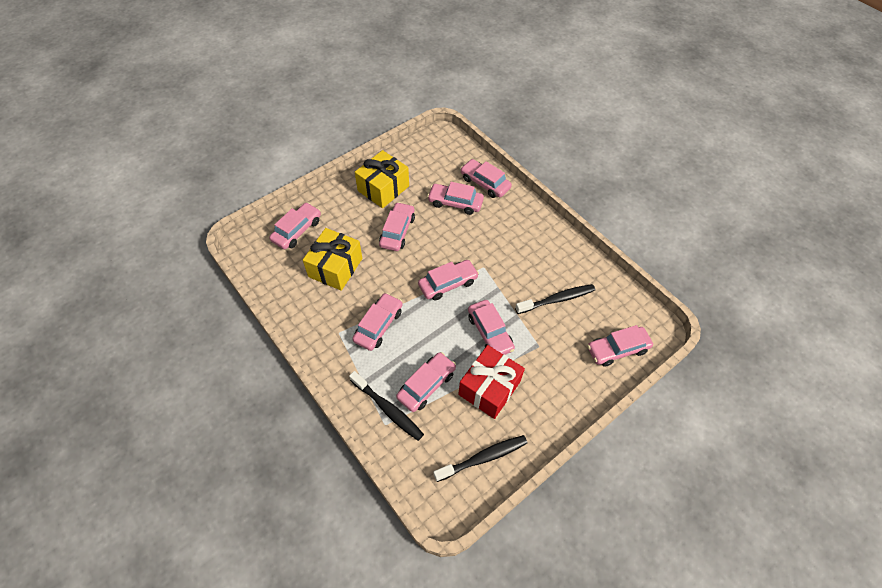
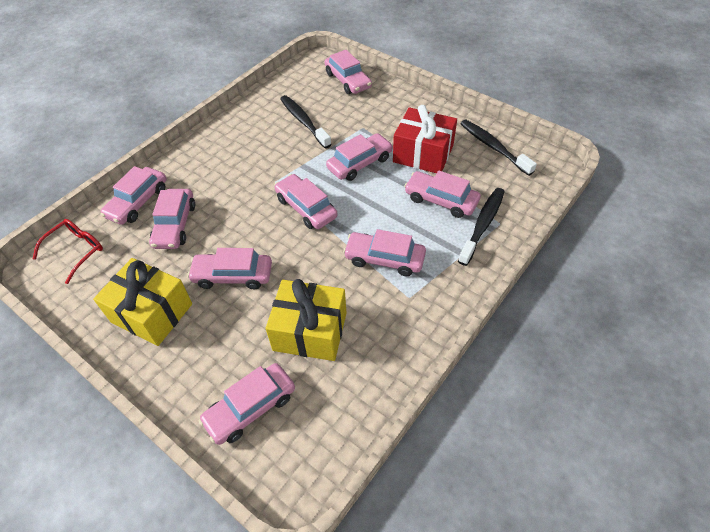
camera: 100 degrees left, 5 degrees down
pink car [269,203,321,249] -> pink car turned 60 degrees counterclockwise [199,363,295,445]
none -> red glasses [32,219,103,284]

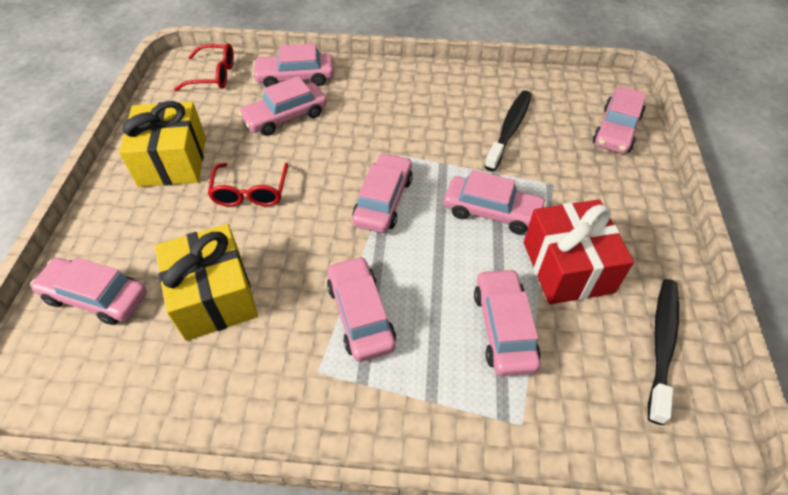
camera: 55 degrees right, 0 degrees up
pink car [187,248,272,289] -> red glasses [208,163,288,206]
black toothbrush [458,188,505,266] -> none

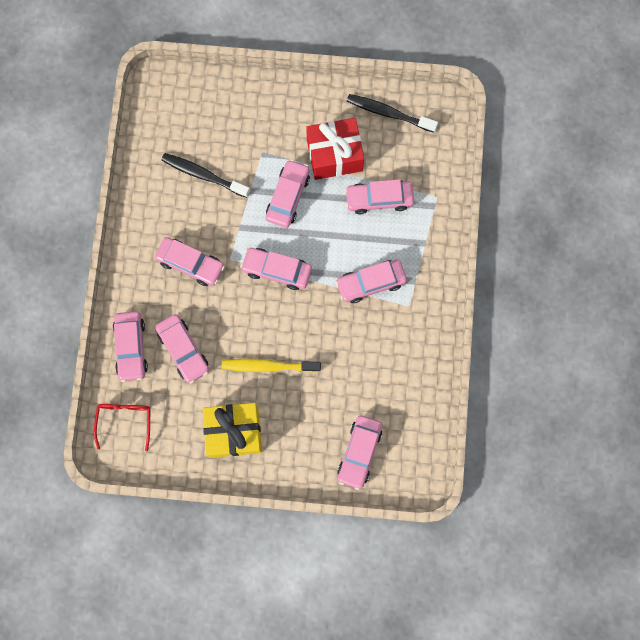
camera: 90 degrees left, 25 degrees up
yellow gift [155,224,258,341] -> none
red glasses [208,163,288,206] -> yellow toothbrush [222,358,321,373]
pink car [593,86,646,154] -> pink car moved to [155,237,225,286]

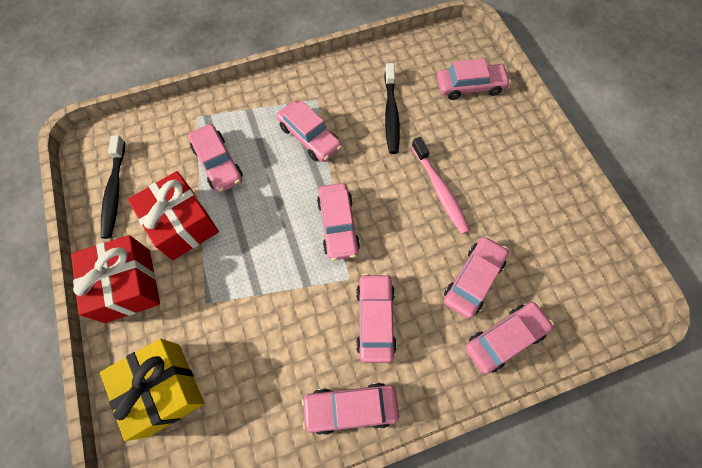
camera: 115 degrees left, 10 degrees down
red glasses [94,404,150,451] -> none
black toothbrush [162,153,250,198] -> black toothbrush moved to [384,63,400,154]
yellow gift [203,403,262,458] -> yellow gift moved to [100,339,205,441]
yellow toothbrush [222,358,321,373] -> pink toothbrush [411,137,470,234]
pink car [266,159,310,228] -> pink car moved to [302,383,399,435]
none -> red gift [71,235,160,323]

